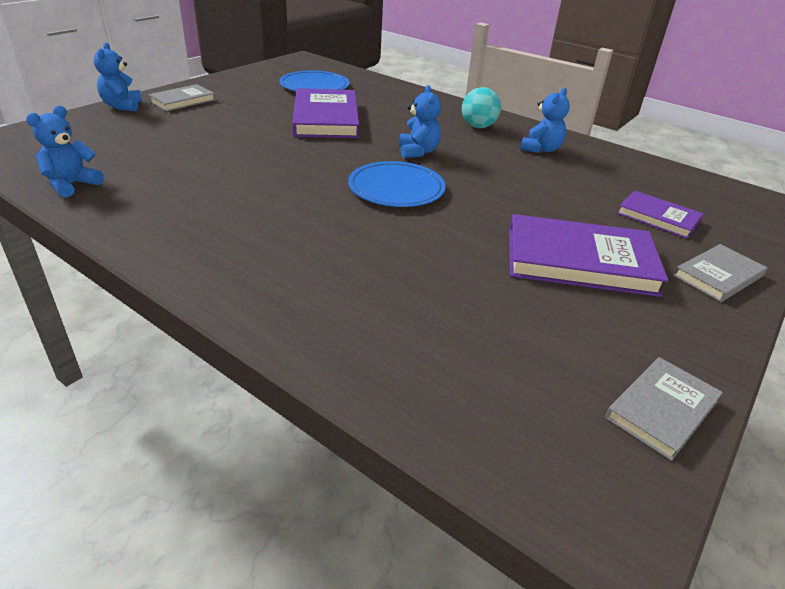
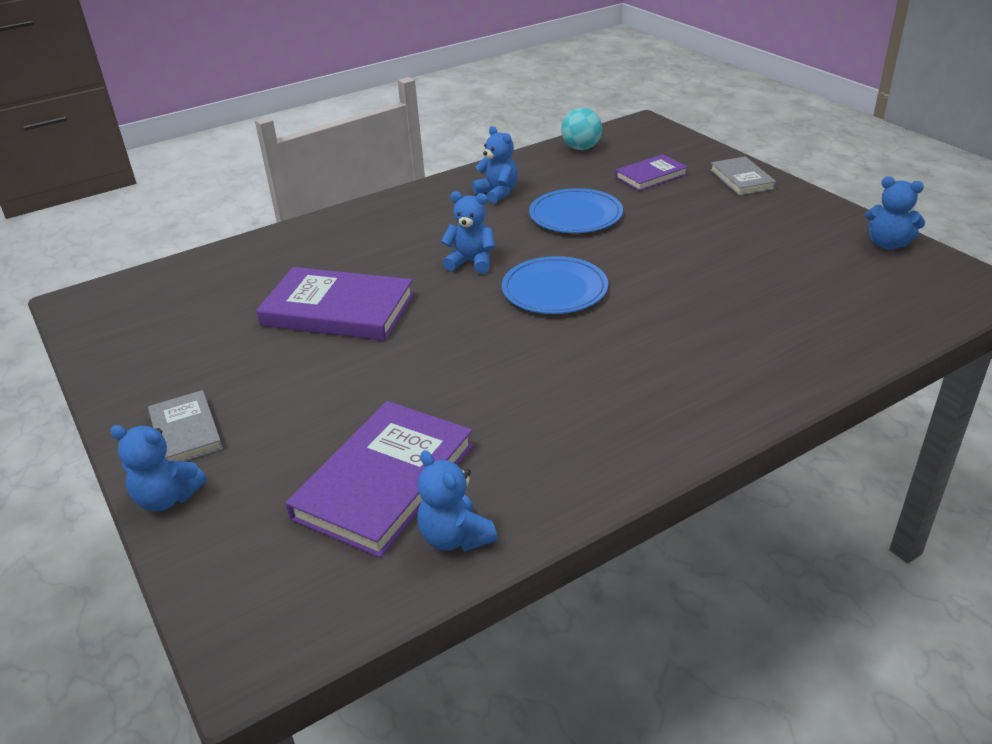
camera: 65 degrees left, 0 degrees up
blue plate [279,70,349,92] -> blue plate moved to [529,188,623,233]
turquoise ball [462,87,501,128] -> turquoise ball moved to [561,108,602,150]
purple book [509,214,668,297] -> purple book moved to [285,401,474,558]
grey book [605,357,723,461] -> blue teddy bear [866,176,925,250]

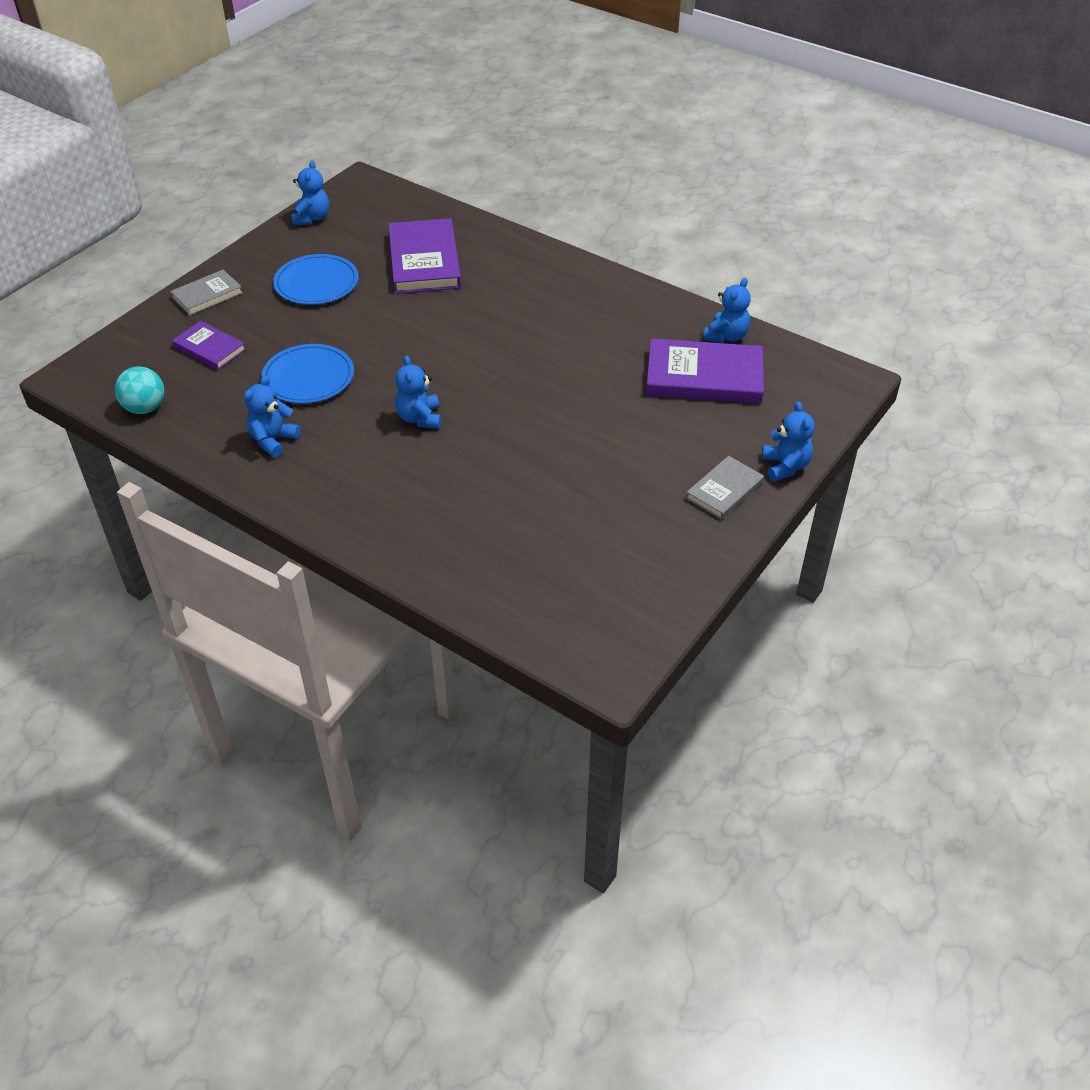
camera: 115 degrees left, 10 degrees up
purple book [256,267,414,341] -> purple book moved to [388,218,461,294]
blue plate [502,256,608,314] -> blue plate moved to [273,254,359,305]

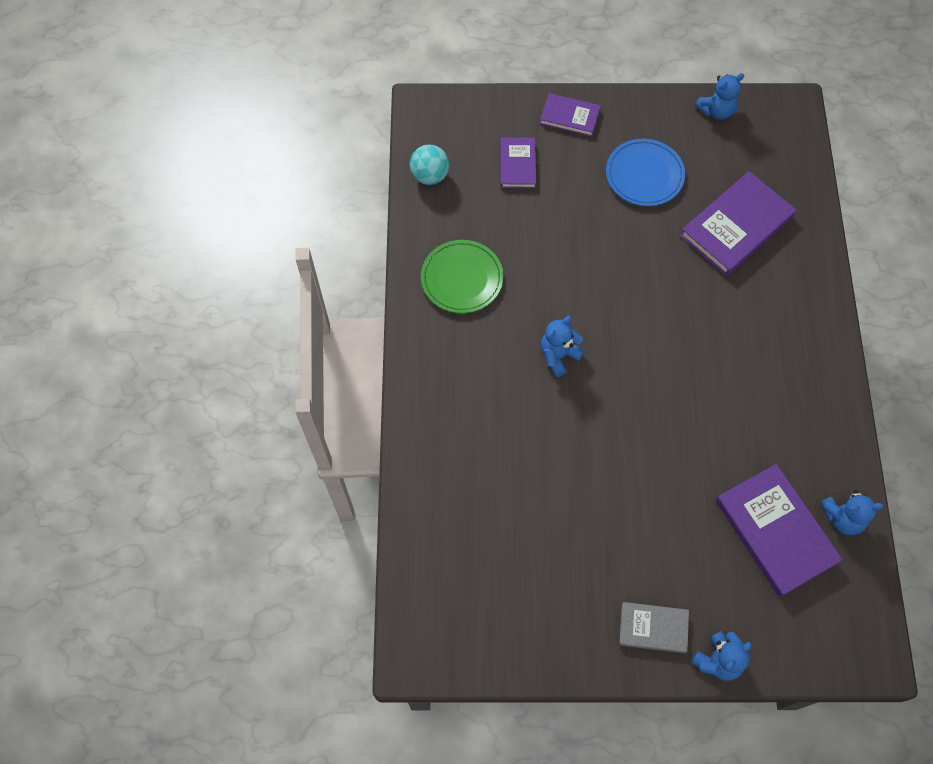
camera: 55 degrees right, 20 degrees up
grey book [170,270,243,316] -> purple book [540,93,601,137]
blue teddy bear [244,375,301,457] -> green plate [421,240,503,313]
blue plate [261,344,354,404] -> none

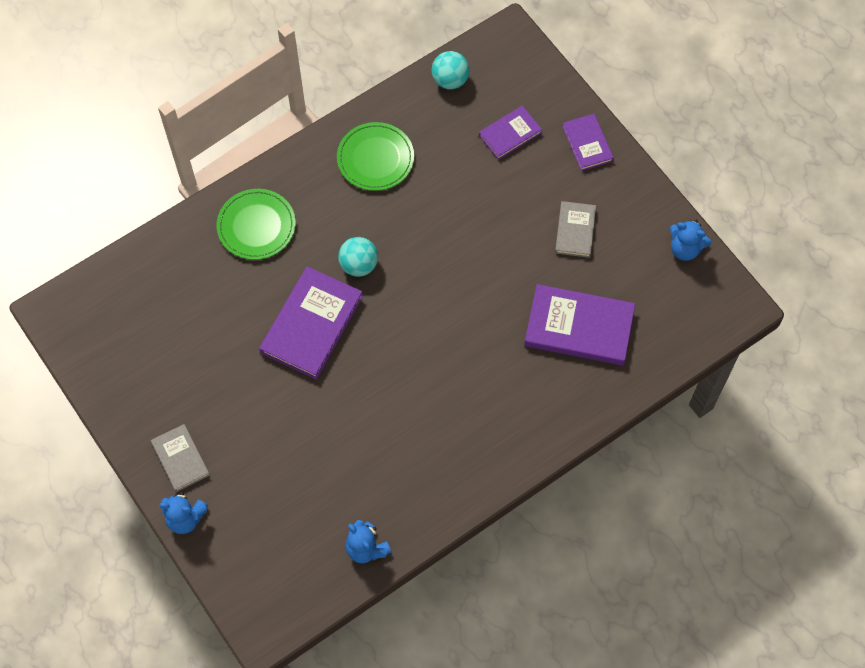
camera: 55 degrees right, 0 degrees up
blue teddy bear [540,316,585,377] -> turquoise ball [338,237,378,277]
blue plate [606,139,685,206] -> grey book [555,201,596,258]
purple book [715,464,843,597] -> purple book moved to [259,266,363,380]
none -> green plate [217,189,296,260]

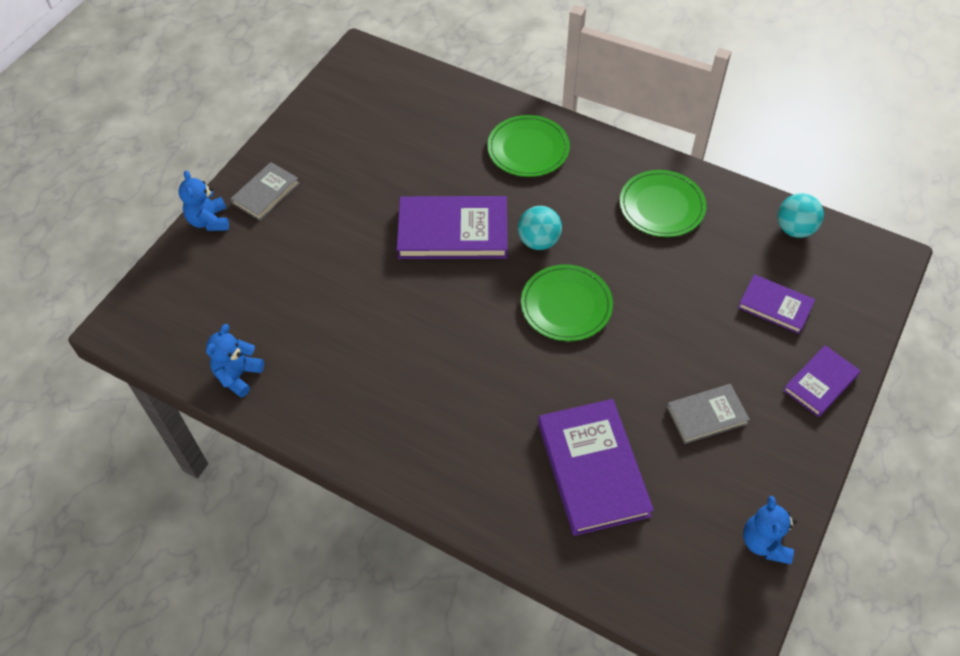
camera: 65 degrees right, 10 degrees down
none -> green plate [521,264,613,341]

